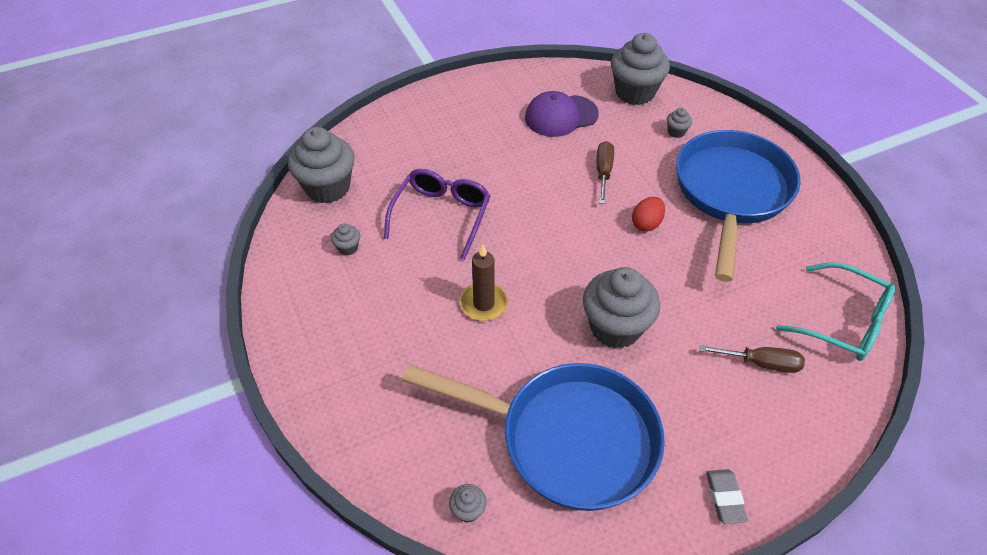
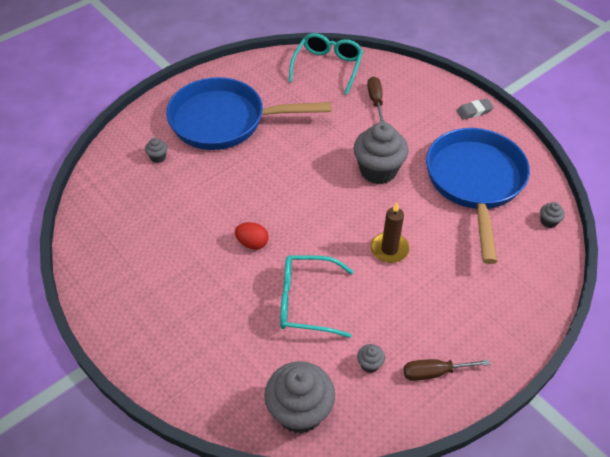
camera: 105 degrees left, 0 degrees up
purple glasses [384,169,491,260] -> turquoise glasses [280,255,354,338]
purple cap [525,91,599,137] -> none
brown screwdriver [597,141,614,204] -> brown screwdriver moved to [403,359,490,381]
grey cupcake [611,33,670,105] -> none
red egg [632,197,665,232] -> red egg moved to [235,222,269,250]

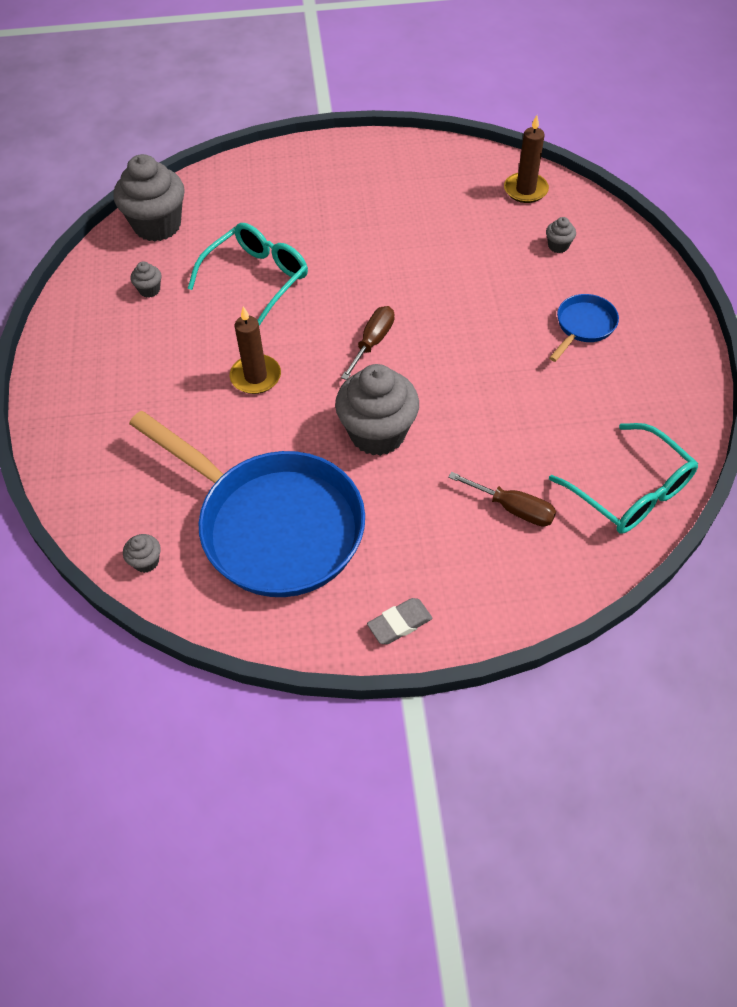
camera: 125 degrees right, 5 degrees up
blue pan [166,77,331,150] -> blue pan [549,294,619,362], size x0.43
red egg [235,222,269,250] -> none
brown screwdriver [403,359,490,381] -> brown screwdriver moved to [341,306,394,380]
grey eraser [457,99,494,120] -> grey eraser turned 45 degrees clockwise [367,598,432,644]
none -> brown candle [504,115,549,203]

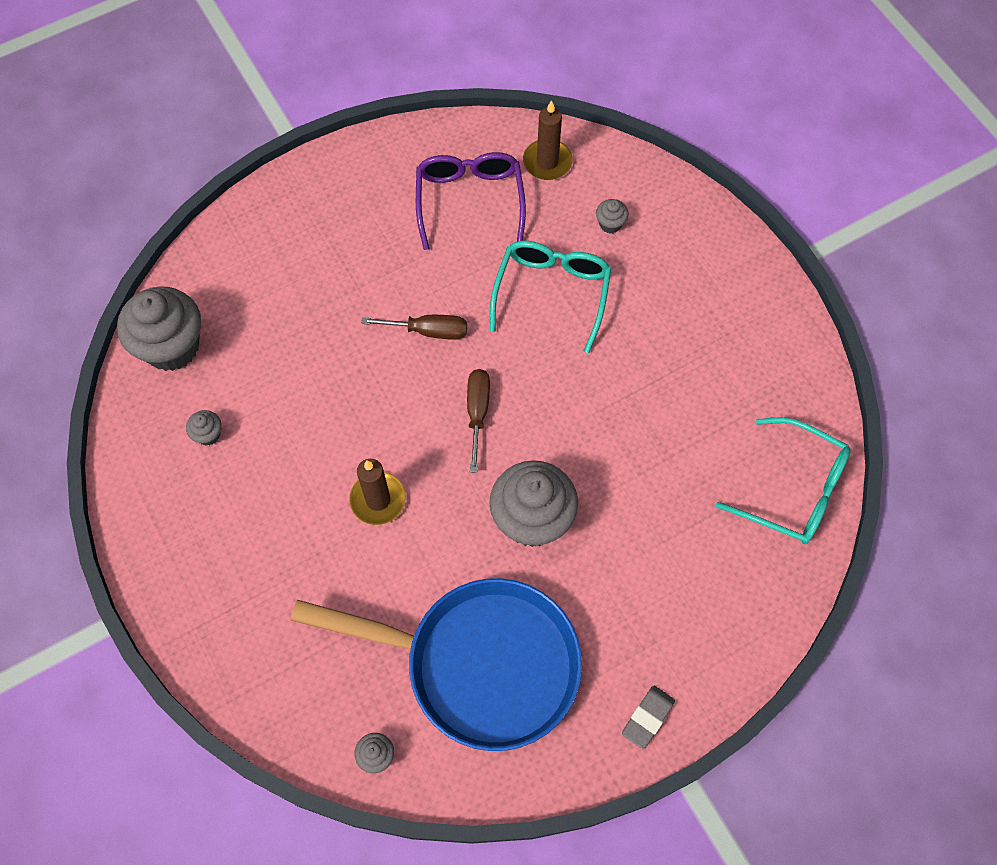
camera: 25 degrees left, 10 degrees up
turquoise glasses [187,223,308,326] -> turquoise glasses moved to [490,241,611,353]
brown screwdriver [448,472,556,527] -> brown screwdriver moved to [361,315,467,340]
blue pan [549,294,619,362] -> none
none -> purple glasses [416,152,526,250]

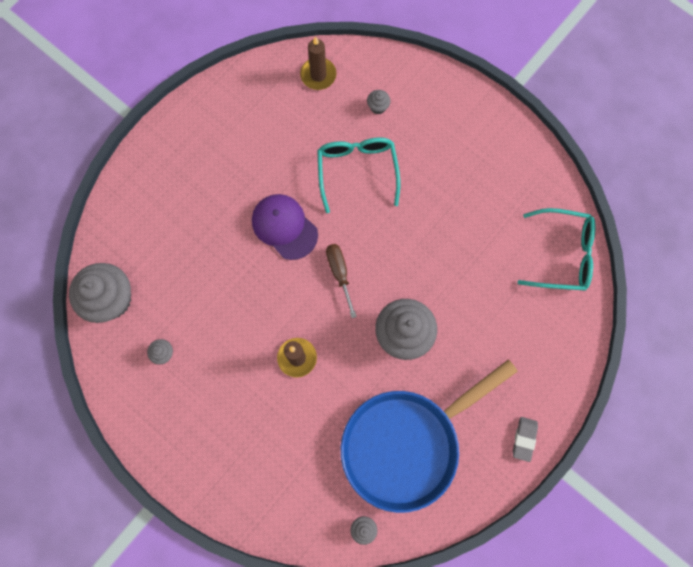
camera: 20 degrees left, 10 degrees up
blue pan [291,578,582,751] -> blue pan turned 150 degrees clockwise [341,359,518,513]
brown screwdriver [361,315,467,340] -> purple cap [252,194,318,260]
purple glasses [416,152,526,250] -> none

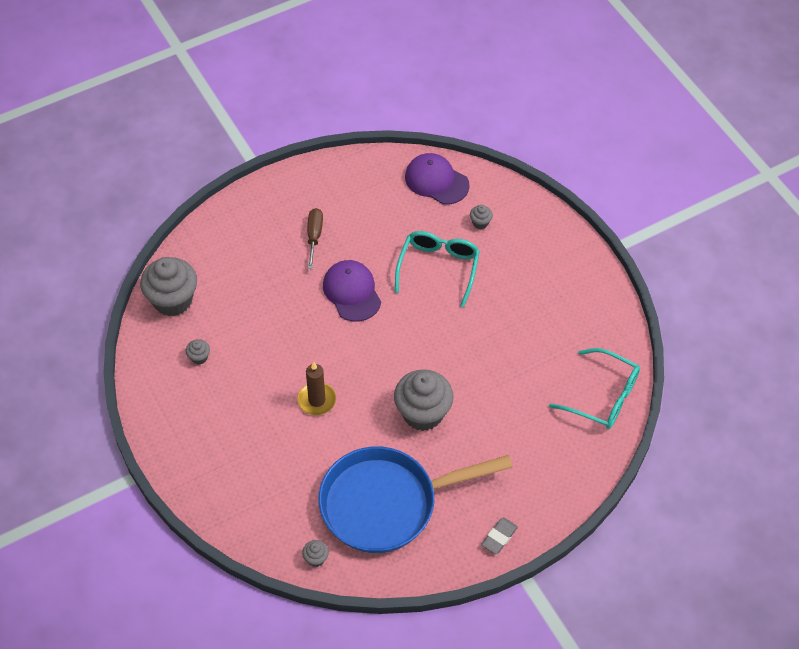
camera: 20 degrees right, 20 degrees down
brown candle [300,36,336,90] -> purple cap [405,153,469,205]
brown screwdriver [326,244,357,318] -> brown screwdriver moved to [307,208,323,269]

